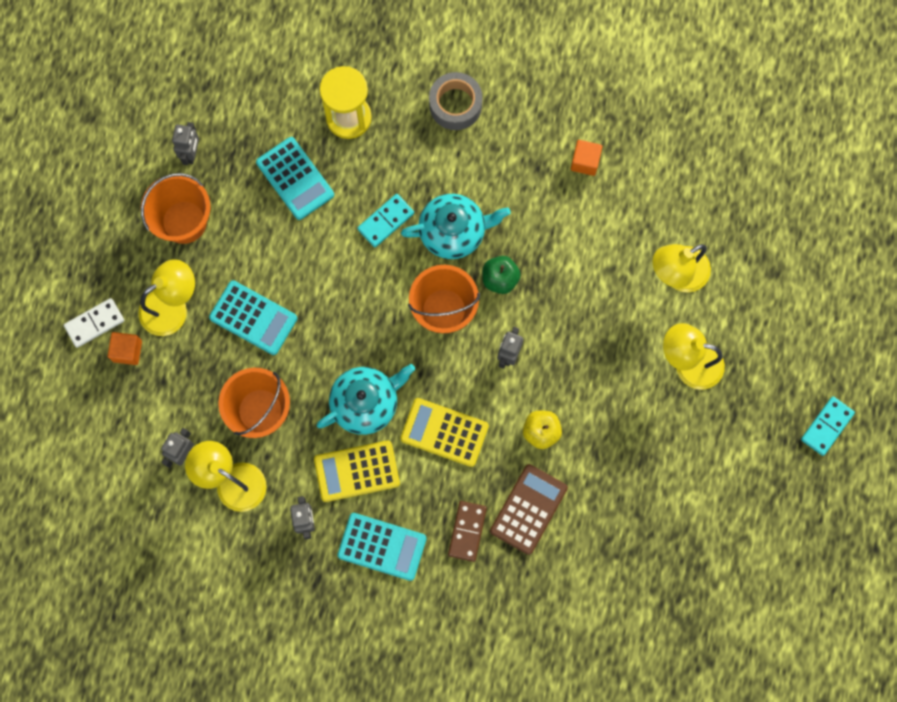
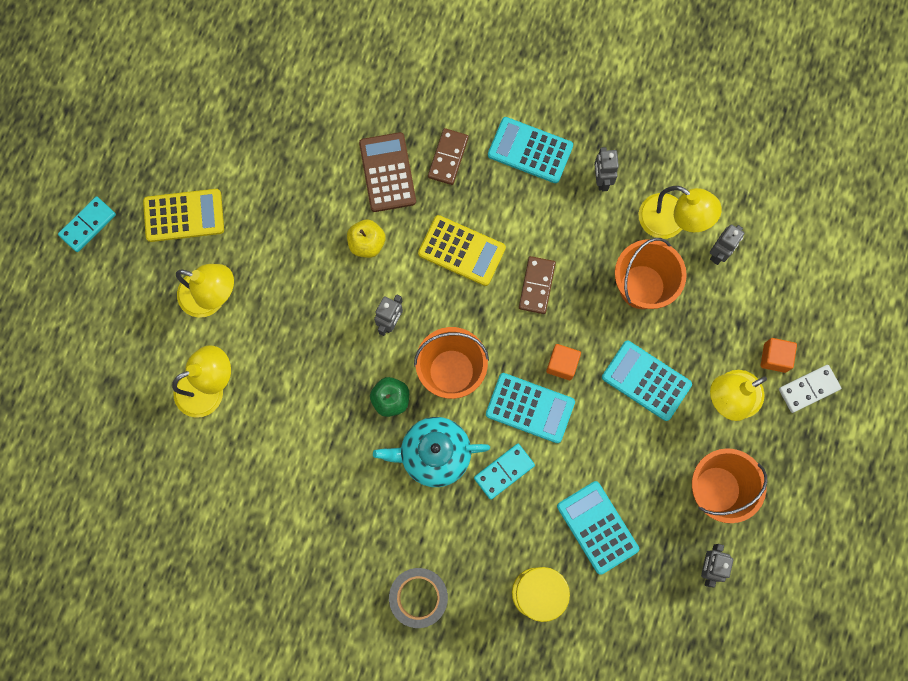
camera: 175 degrees left, 0 degrees up
yellow calculator [314,441,400,502] -> yellow calculator moved to [143,189,224,242]
turquoise teapot [317,364,415,435] -> brown domino [519,256,556,314]
brown calculator [490,464,568,555] -> brown calculator turned 135 degrees clockwise [359,132,416,212]
orange cube [570,140,602,176] -> orange cube moved to [546,344,581,380]
none -> turquoise calculator [486,373,575,443]

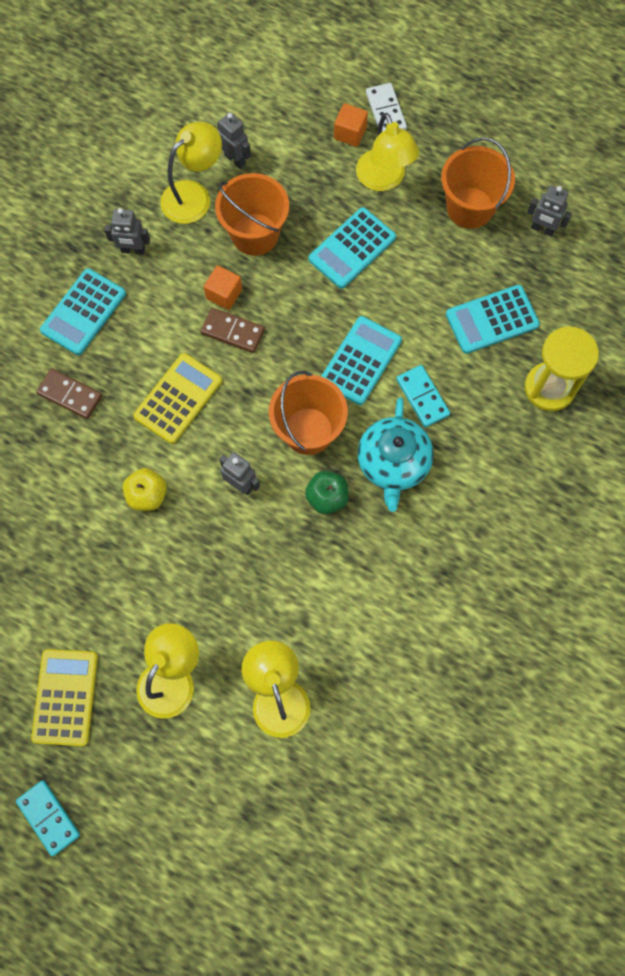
camera: 80 degrees left, 5 degrees down
brown calculator [359,132,416,212] -> none
grey tape [389,568,448,628] -> none
orange cube [546,344,581,380] -> orange cube moved to [204,265,242,310]

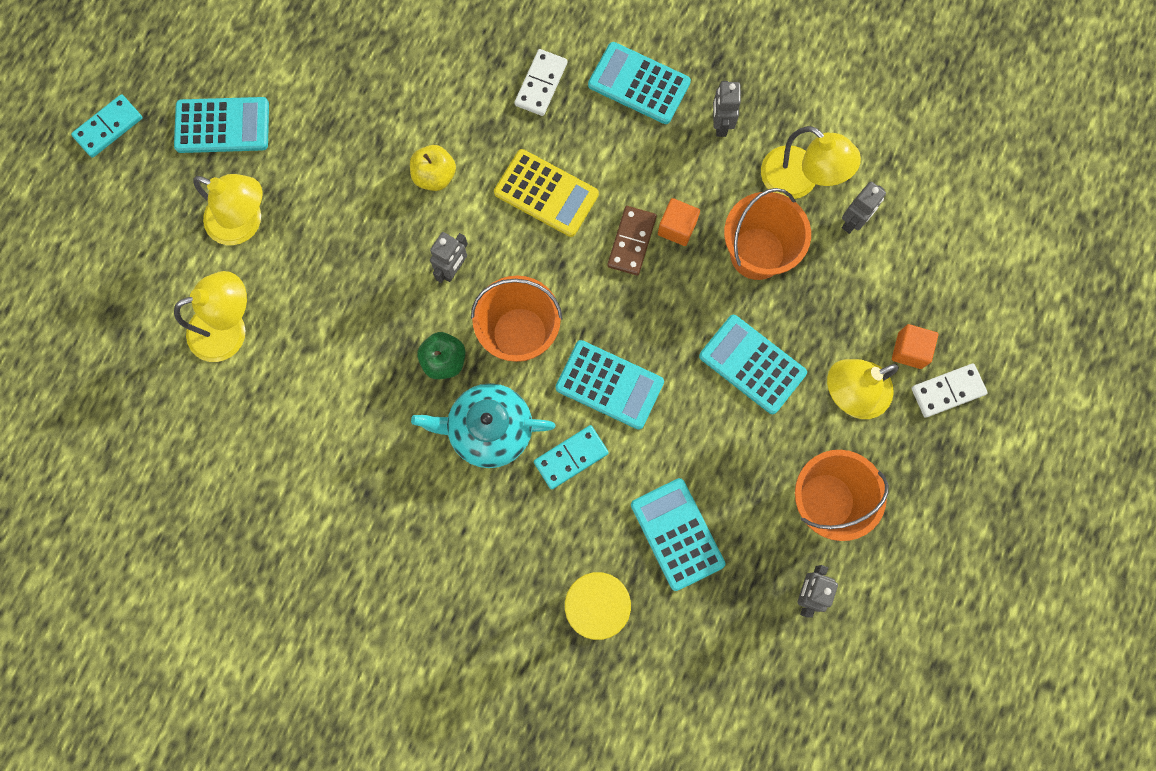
camera: 85 degrees right, 5 degrees up
yellow calculator [31,649,98,746] -> turquoise calculator [174,97,269,153]
brown domino [36,369,102,419] -> white domino [514,49,567,116]

